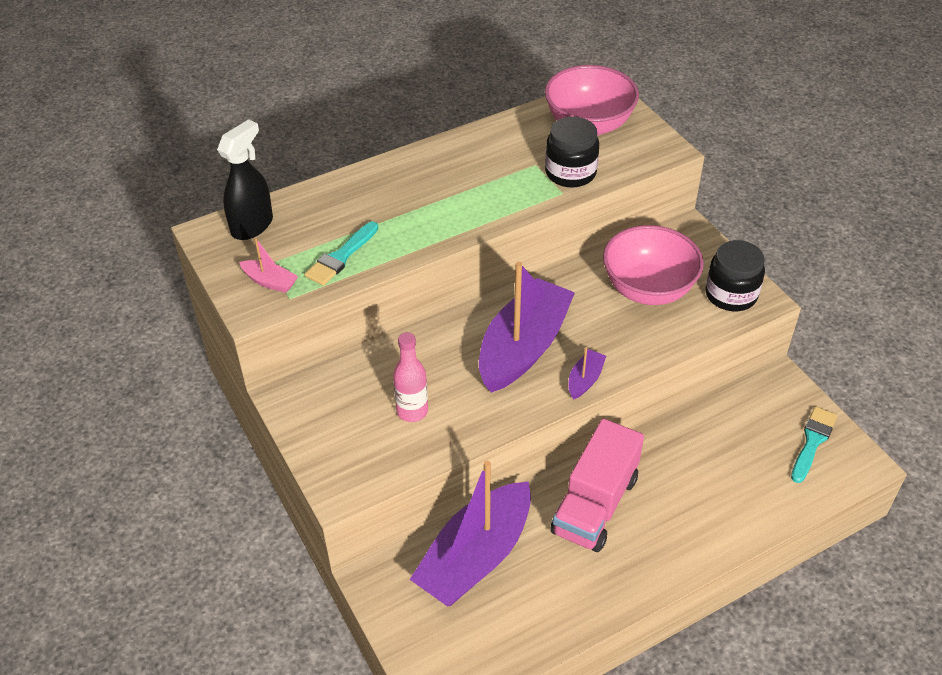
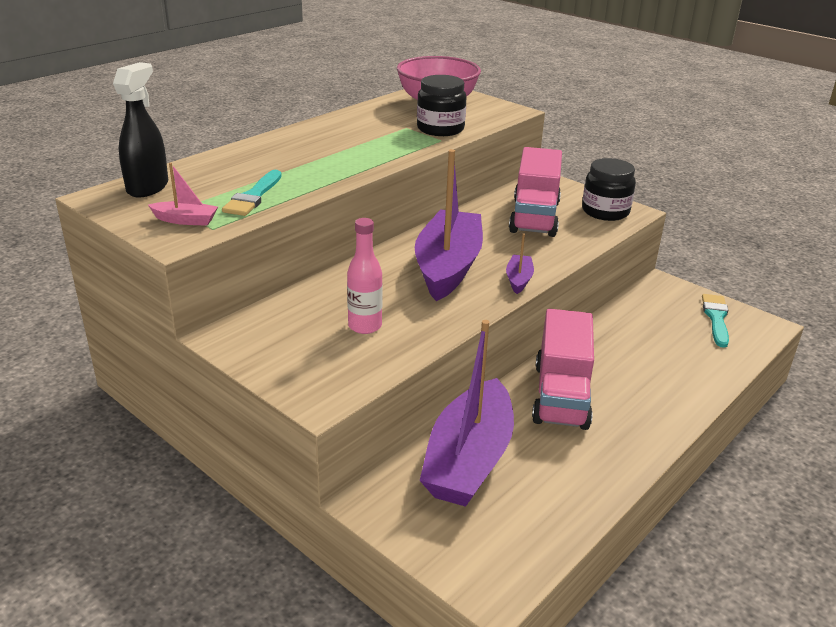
camera: 20 degrees left, 15 degrees down
pink bowl [603,225,704,305] -> pink truck [509,147,562,237]

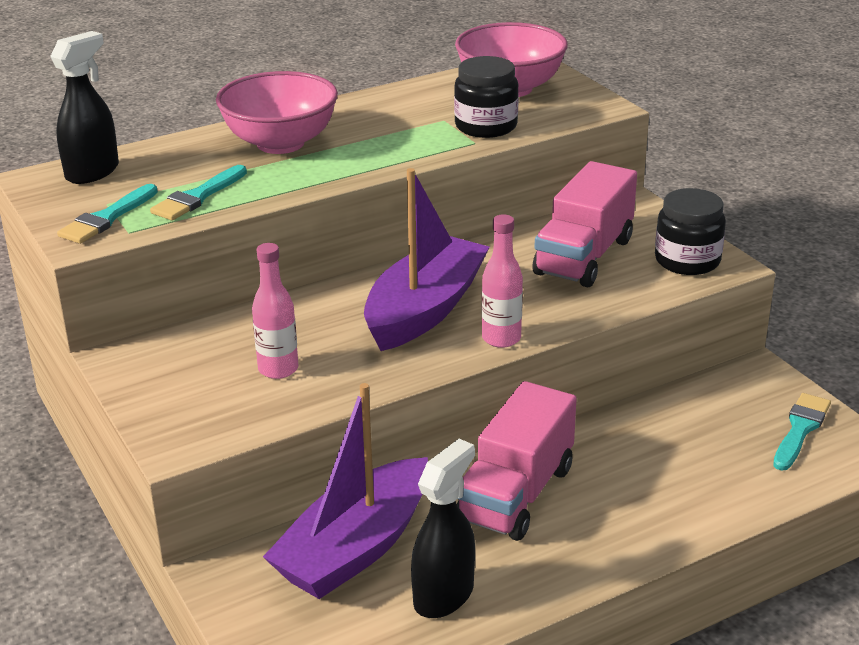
camera: 20 degrees right, 0 degrees up
pink boat [148,163,218,226] -> turquoise brush [57,184,158,244]
purple boat [506,233,534,294] -> pink bottle [482,215,523,348]
none -> pink bowl [216,71,338,154]
none -> black spray bottle [411,439,475,618]

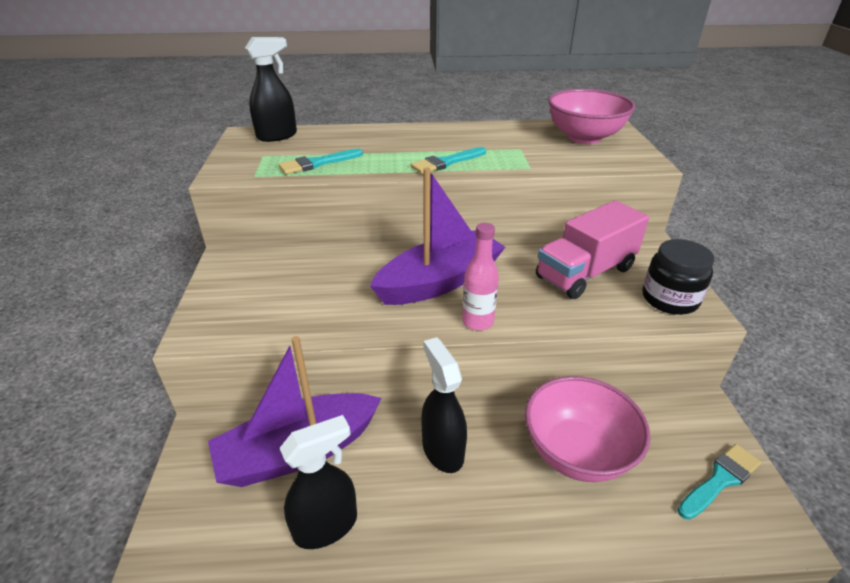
camera: 25 degrees right, 5 degrees up
turquoise brush [57,184,158,244] -> turquoise brush moved to [410,147,486,174]
pink bowl [216,71,338,154] -> pink bowl moved to [525,376,650,482]
pink bottle [252,243,298,379] -> none
black jar [454,56,519,138] -> none
pink truck [457,381,577,541] -> black spray bottle [422,337,467,473]

